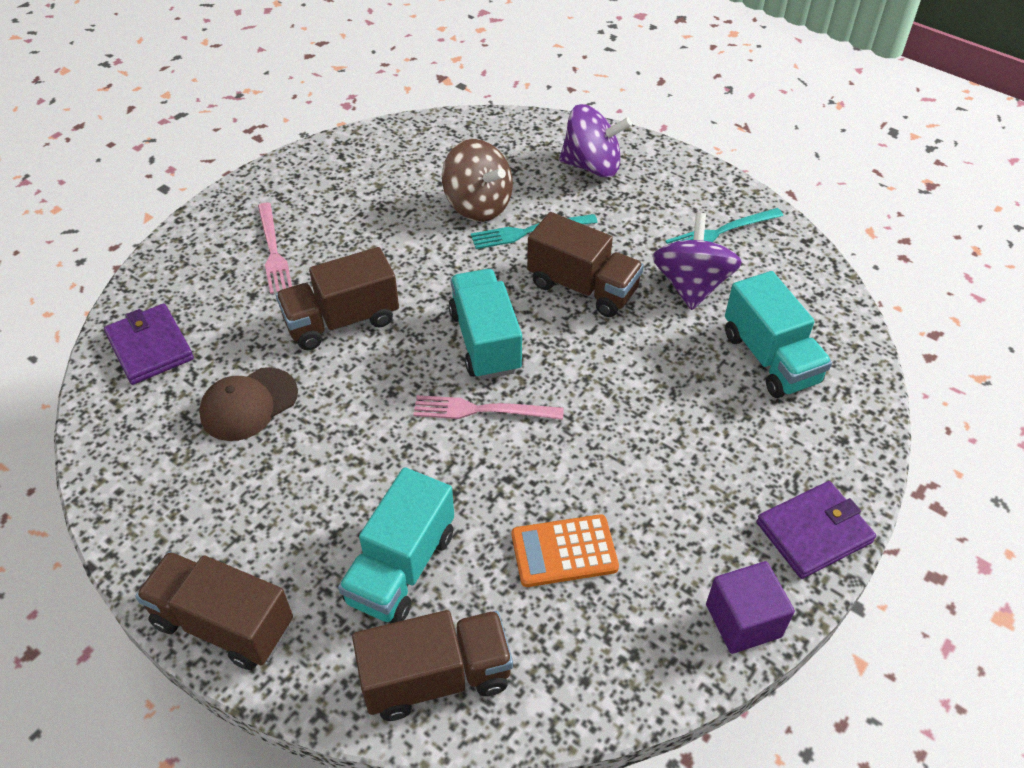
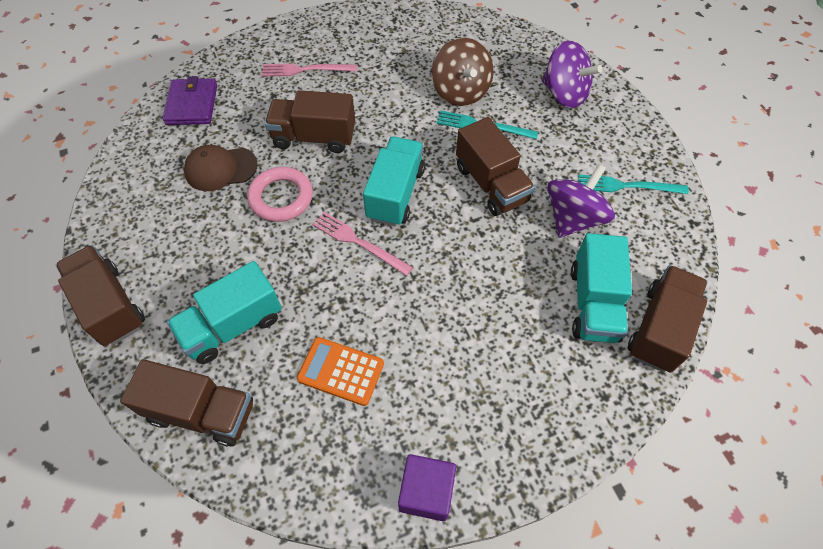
camera: 30 degrees right, 10 degrees up
pink fork [258,203,292,294] -> pink fork turned 75 degrees clockwise [262,64,357,76]
purple wallet [756,481,876,579] -> none
none -> pink ring [247,167,313,222]
none -> brown truck [628,265,708,373]

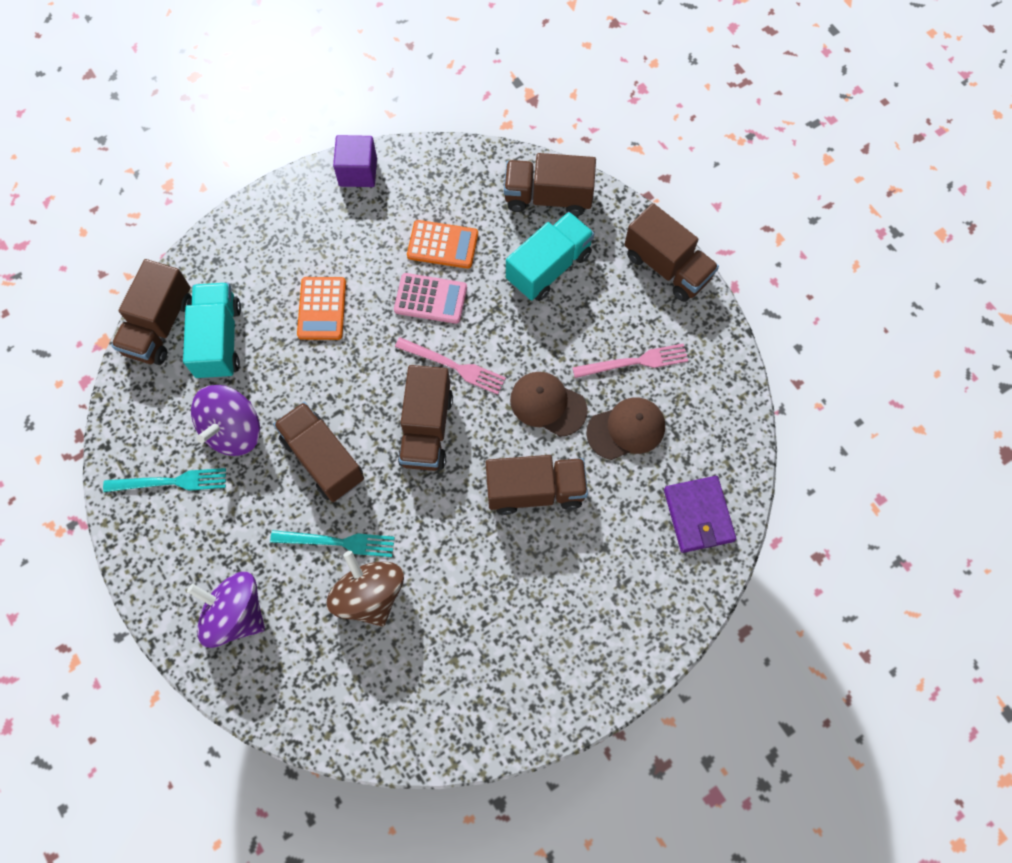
camera: 170 degrees right, 10 degrees up
pink ring [247,167,313,222] -> brown cap [510,372,588,437]
pink fork [262,64,357,76] -> pink fork moved to [572,343,688,378]
turquoise truck [363,137,425,226] -> brown truck [398,365,453,471]
none -> orange calculator [297,277,346,340]
none -> pink calculator [394,273,467,324]

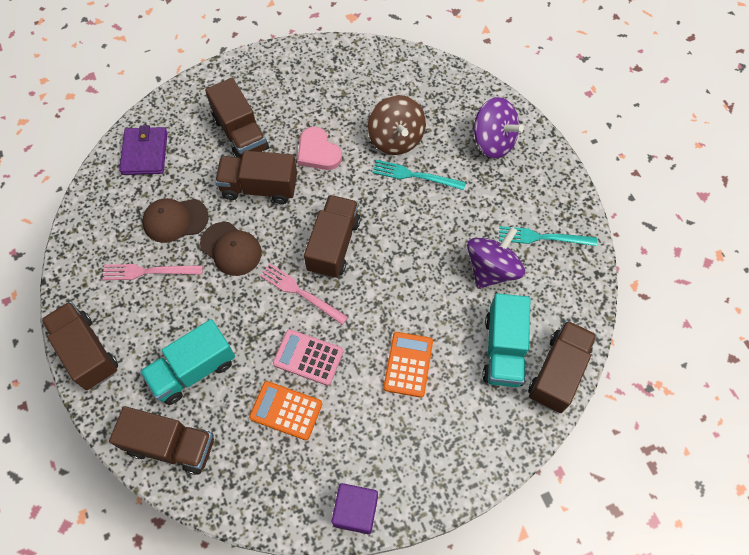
camera: 170 degrees left, 5 degrees down
brown truck [273,402,364,502] -> brown truck moved to [205,78,269,159]
none -> pink heart [297,127,342,170]

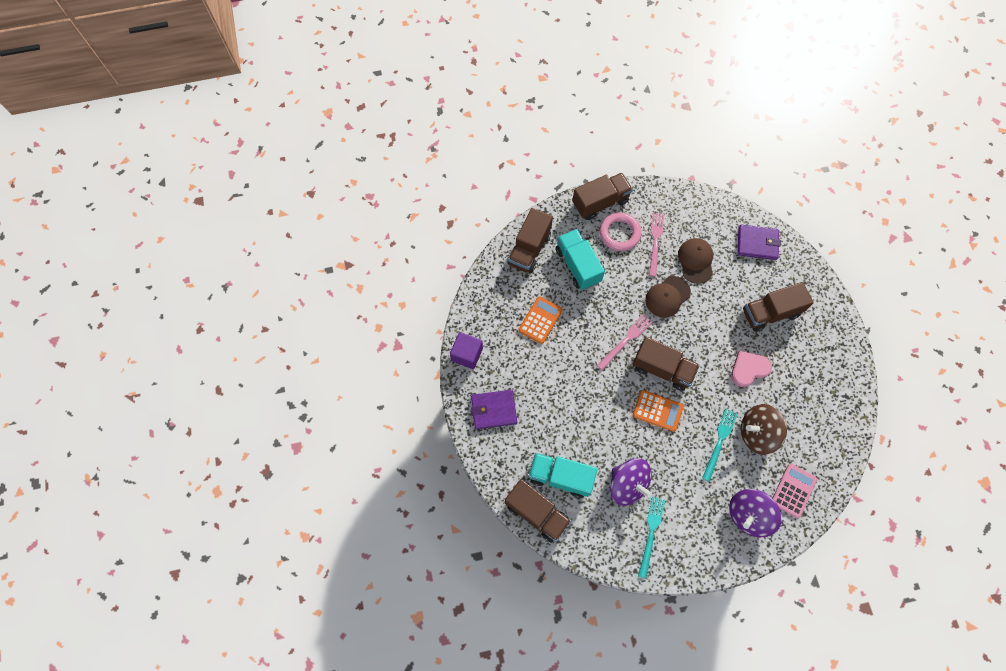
camera: 100 degrees right, 5 degrees up
brown truck [215,151,297,204] -> none
pink calculator [273,329,344,386] -> pink calculator moved to [773,464,817,518]
orange calculator [384,332,433,398] -> orange calculator moved to [633,390,684,432]
none -> purple wallet [471,390,517,429]
none -> pink ring [600,213,641,251]

